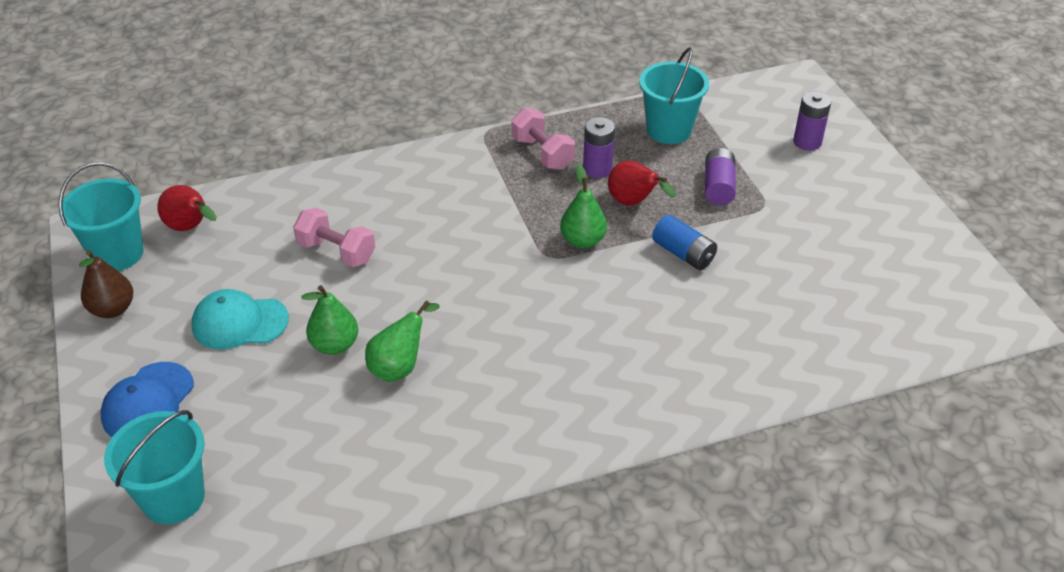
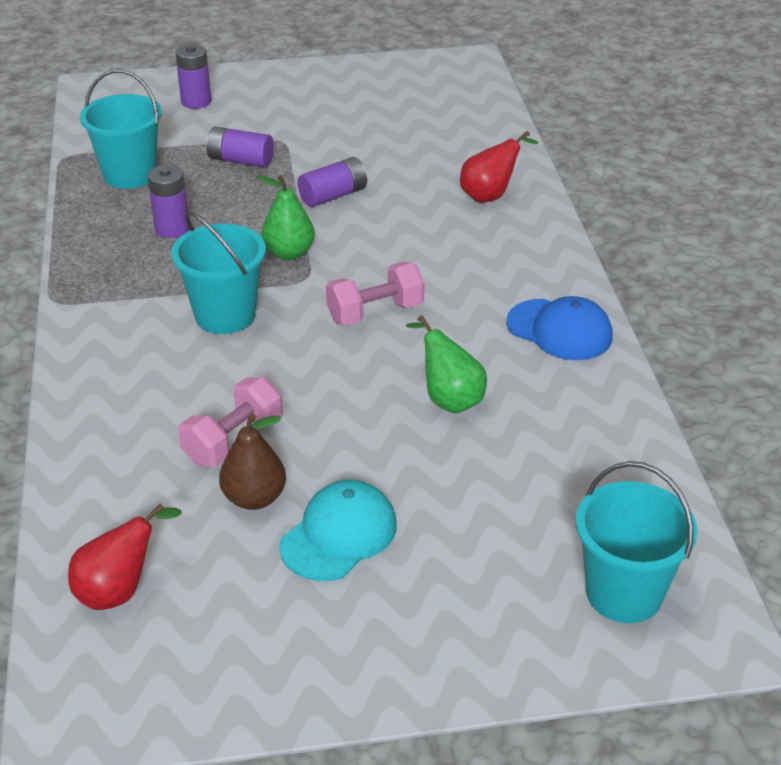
camera: 80 degrees left, 5 degrees down
turquoise bucket [58,162,144,271] -> turquoise bucket moved to [171,210,266,334]
brown pear [79,250,133,318] -> brown pear moved to [219,414,286,510]
blue cap [101,362,194,437] -> blue cap moved to [506,296,613,360]
turquoise cap [192,289,289,350] -> turquoise cap turned 150 degrees counterclockwise [279,480,397,581]
green pear [302,285,358,355] -> none
pink dumbbell [511,108,575,170] -> pink dumbbell moved to [326,262,424,326]
red pear [608,160,676,206] -> red pear moved to [460,131,538,203]
blue battery [652,215,717,270] -> purple battery [298,157,367,207]

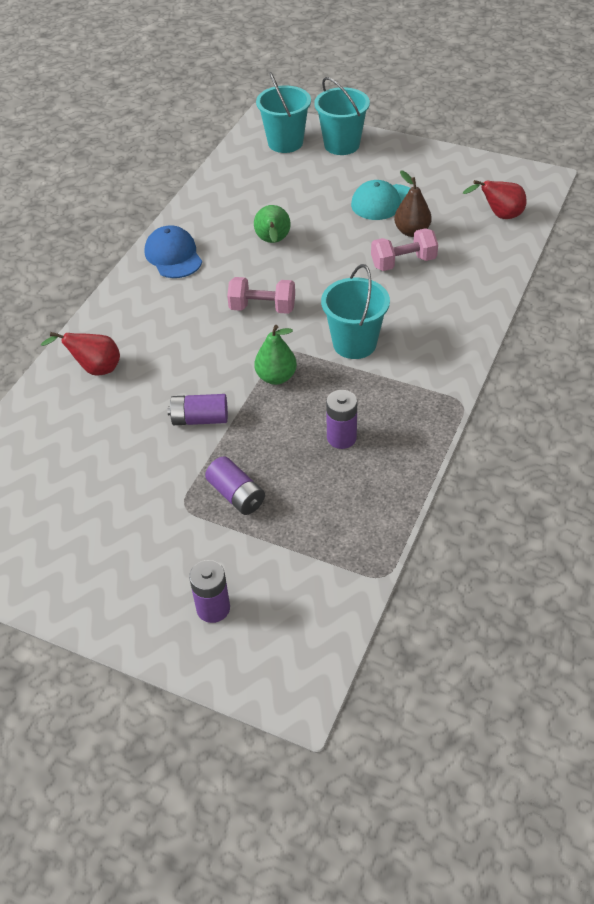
camera: 145 degrees left, 10 degrees up
turquoise bucket [80,69,162,189] -> turquoise bucket moved to [314,77,370,155]

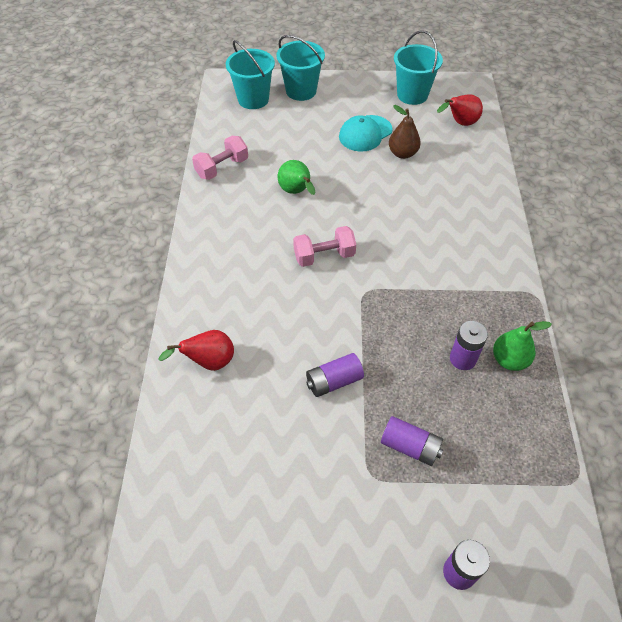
camera: 25 degrees left, 5 degrees up
blue cap [145,225,202,278] -> none
green pear [254,325,297,385] -> green pear moved to [493,321,552,371]
turquoise bucket [321,264,390,359] -> turquoise bucket moved to [394,30,443,105]
pink dumbbell [371,228,438,271] -> pink dumbbell moved to [192,136,248,180]

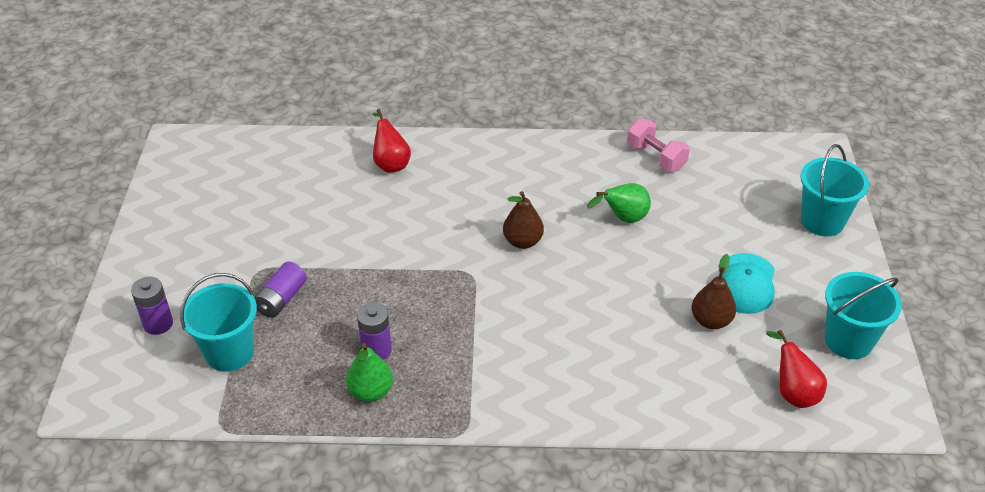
camera: 90 degrees right, 10 degrees down
turquoise bucket [226,40,275,109] -> turquoise bucket moved to [180,273,257,372]
pink dumbbell [293,226,356,267] -> brown pear [503,191,544,249]
purple battery [306,353,364,397] -> none
turquoise cap [339,115,393,152] -> turquoise cap turned 120 degrees counterclockwise [718,253,775,314]

